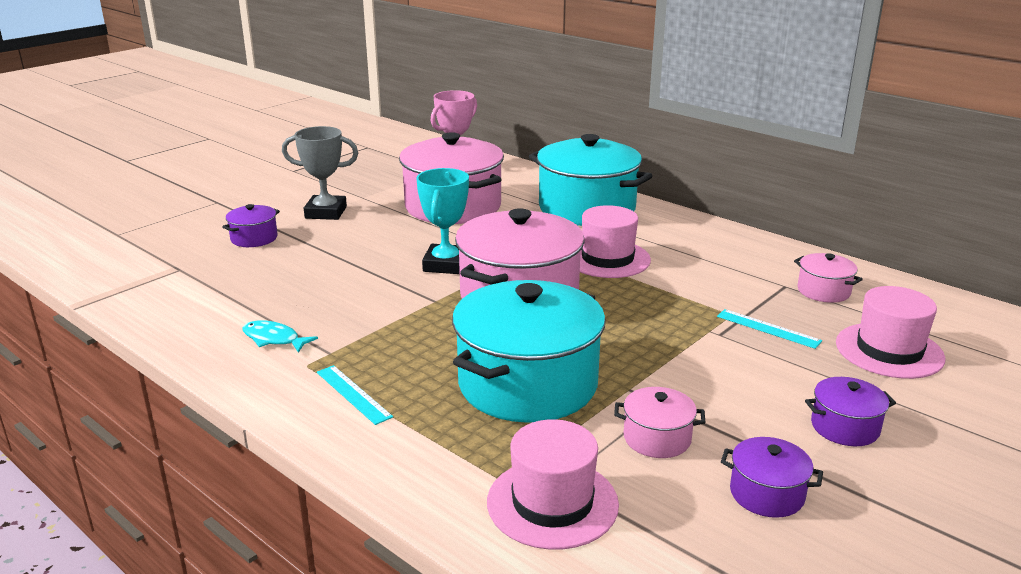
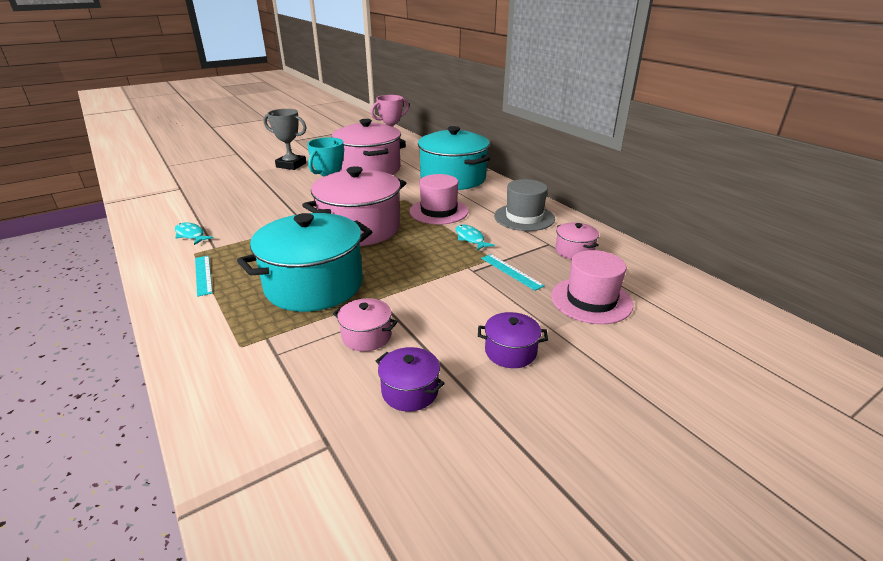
camera: 15 degrees right, 5 degrees up
purple pot [222,204,280,247] -> none
pink hat [487,419,619,550] -> none
none -> turquoise fish [456,224,495,251]
none -> grey hat [494,179,555,231]

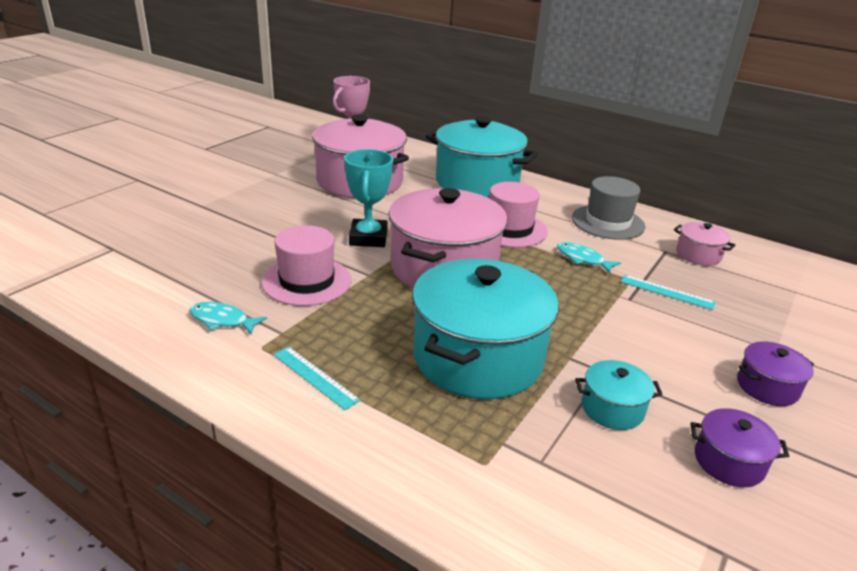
camera: 25 degrees left, 0 degrees up
grey trophy [263,109,307,170] -> none
pink pot [333,298,398,352] -> turquoise pot [575,360,663,430]
pink hat [551,250,633,324] -> pink hat moved to [261,225,351,306]

